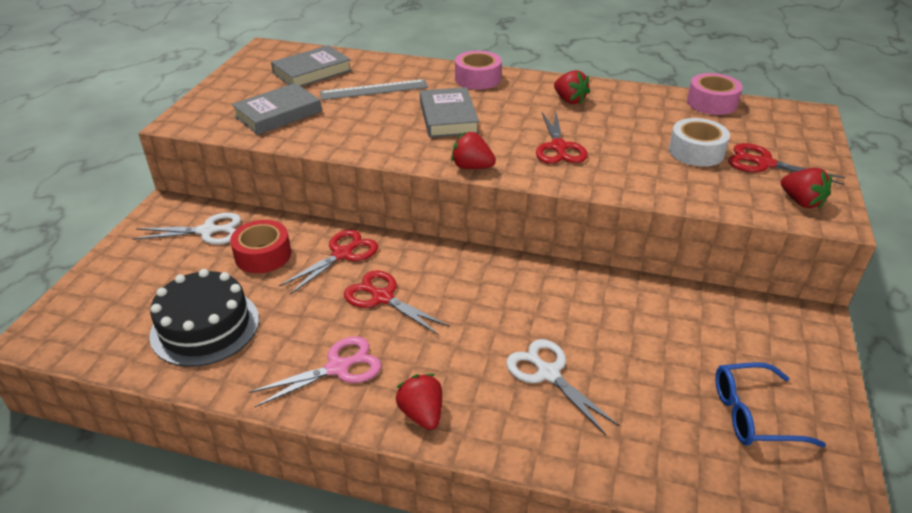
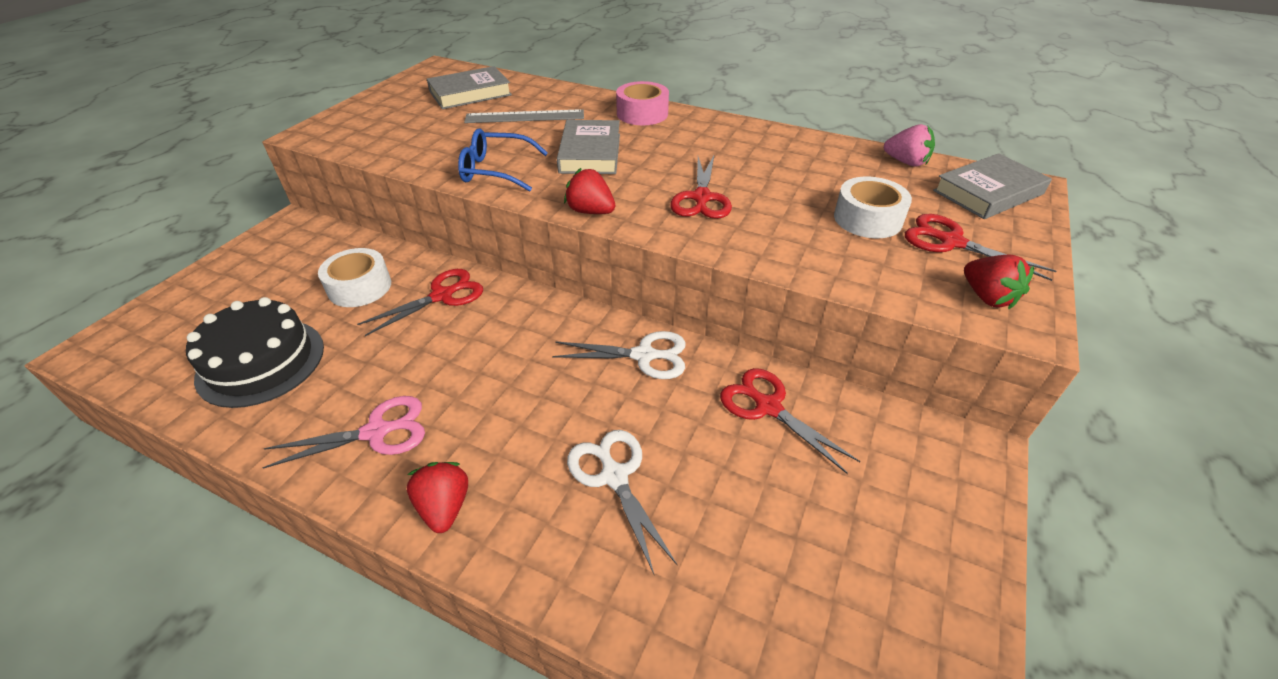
camera: 10 degrees right, 5 degrees up
white scissors [133,213,241,245] -> white scissors moved to [552,331,686,379]
red tape [230,220,291,273] -> white tape [318,248,391,307]
grey book [232,83,322,135] -> grey book moved to [933,153,1052,219]
red scissors [344,270,450,335] -> red scissors moved to [720,368,860,474]
red strawberry [554,70,590,104] -> none
pink tape [687,73,743,115] -> pink strawberry [884,124,935,166]
blue glasses [715,362,826,447] -> blue glasses moved to [458,129,548,191]

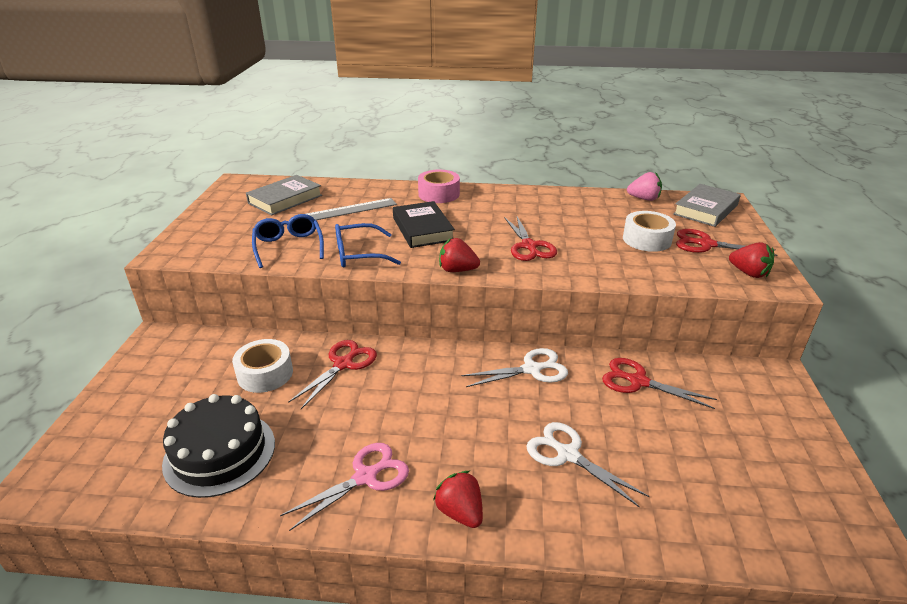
camera: 20 degrees left, 10 degrees down
grey book [557,120,620,174] -> black book [393,201,455,248]
none -> blue glasses [252,214,324,268]

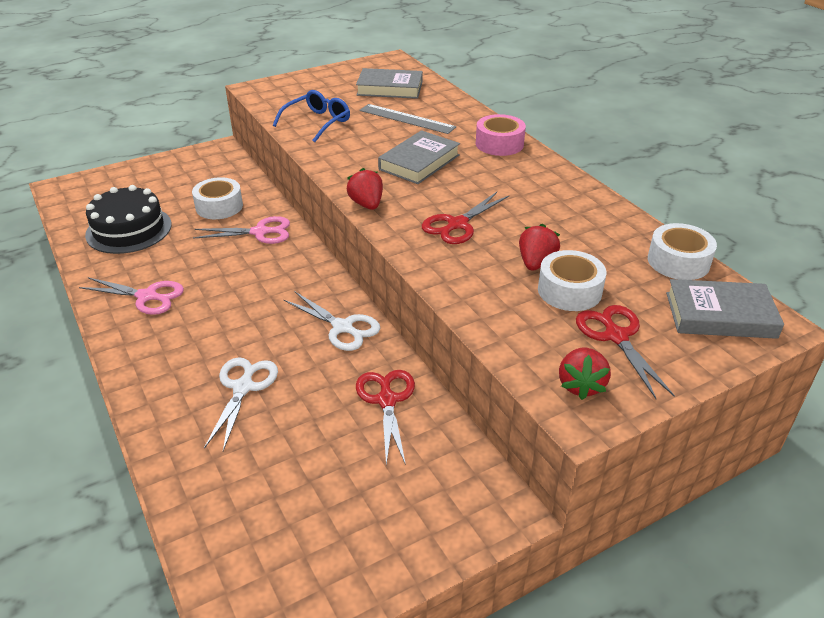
camera: 55 degrees right, 5 degrees up
red scissors [288,340,377,409] -> pink scissors [193,216,290,244]
blue glasses [335,223,401,267] -> none
black book [393,201,455,248] -> grey book [378,130,460,184]
red strawberry [433,471,483,528] -> red strawberry moved to [519,224,560,271]
pink strawberry [627,172,662,201] -> white tape [648,223,717,280]

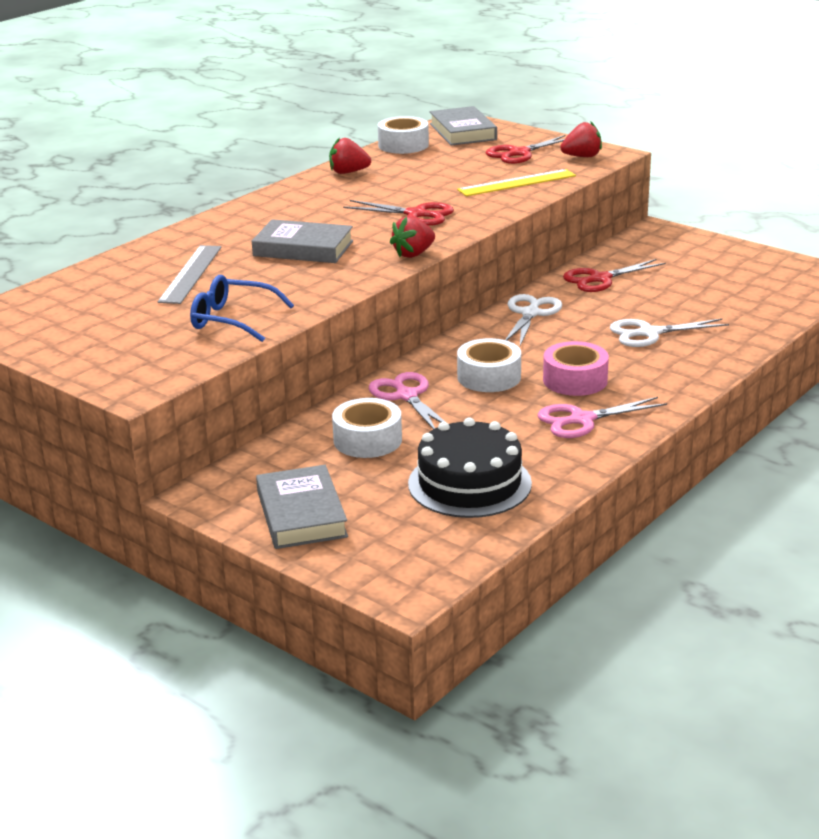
camera: 110 degrees left, 10 degrees down
pink scissors [79,277,184,315] -> pink scissors turned 105 degrees counterclockwise [538,397,667,438]
grey book [356,68,423,99] -> grey book moved to [256,465,348,549]
pink tape [476,114,526,156] -> pink tape moved to [543,341,609,396]
red strawberry [519,224,560,271] -> red strawberry moved to [329,137,371,174]
white tape [538,250,606,311] -> white tape moved to [457,338,521,392]
none -> yellow ruler [457,169,576,196]

